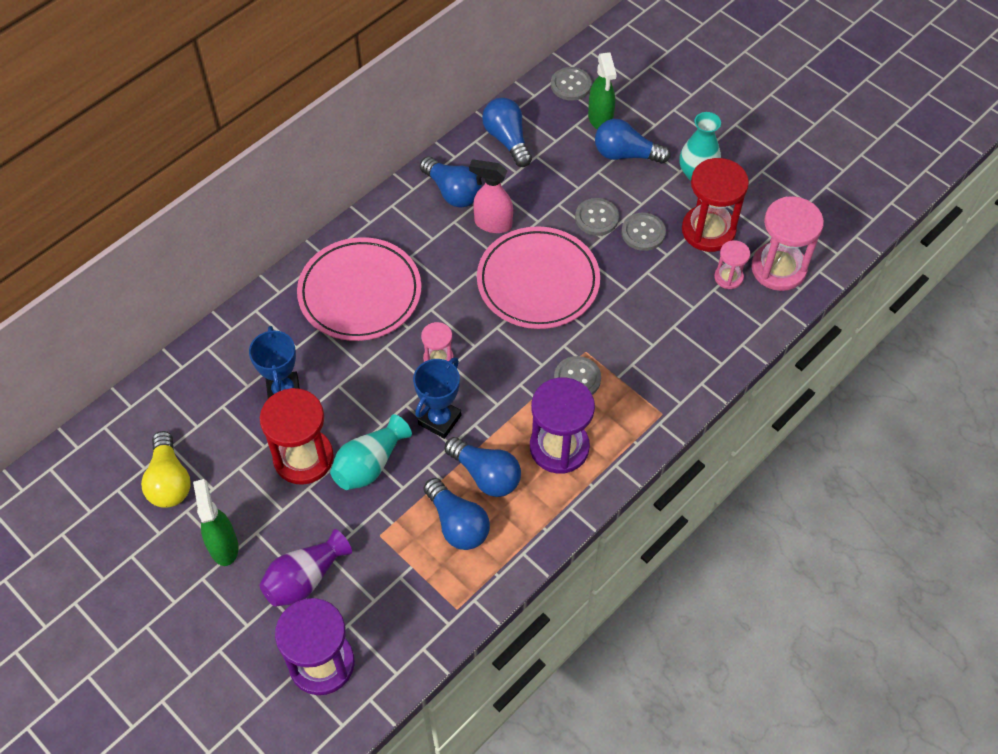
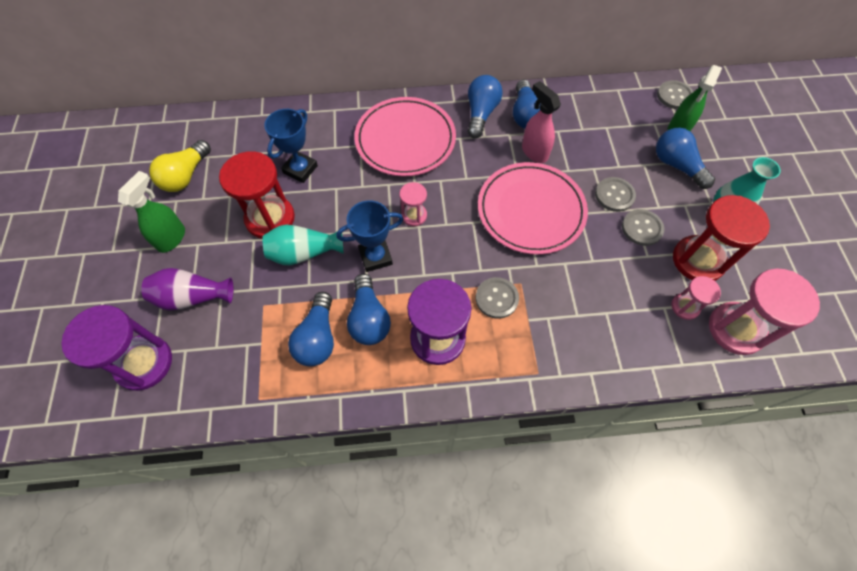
camera: 40 degrees right, 5 degrees up
blue light bulb [482,98,532,167] -> blue light bulb moved to [468,75,503,138]

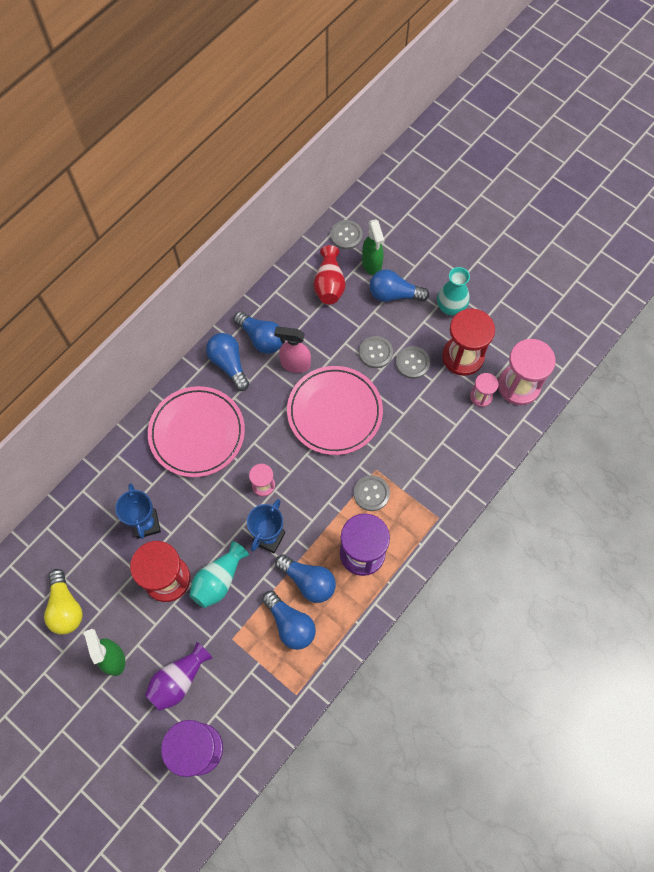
camera: 45 degrees left, 5 degrees up
none -> red vase [313,245,346,304]

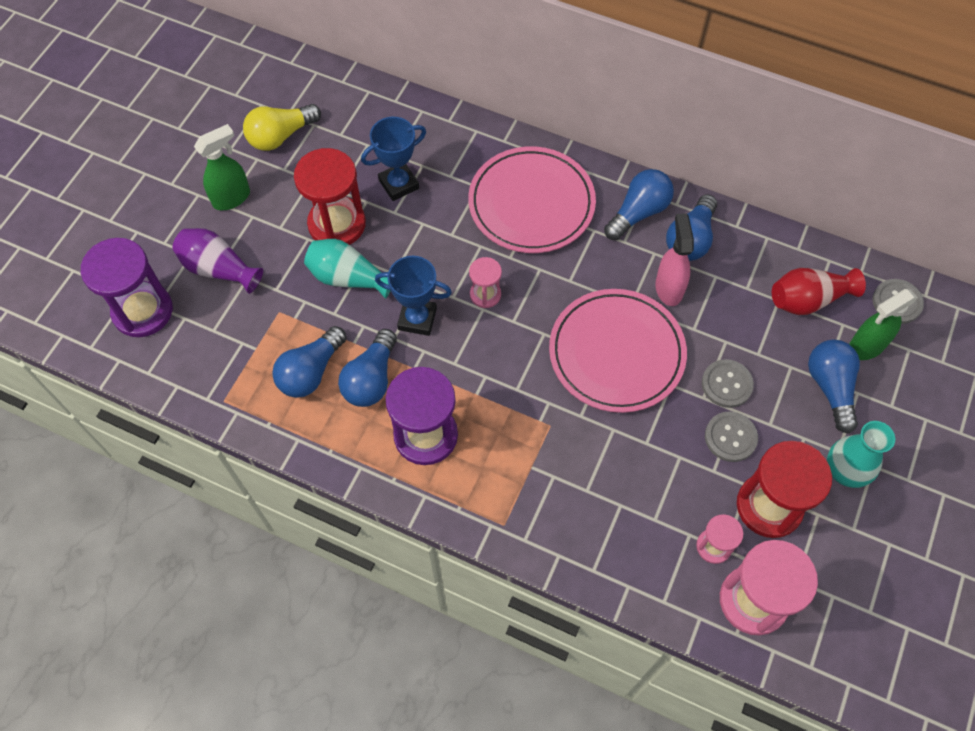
camera: 75 degrees right, 5 degrees down
grey button [354,475,390,511] -> none

